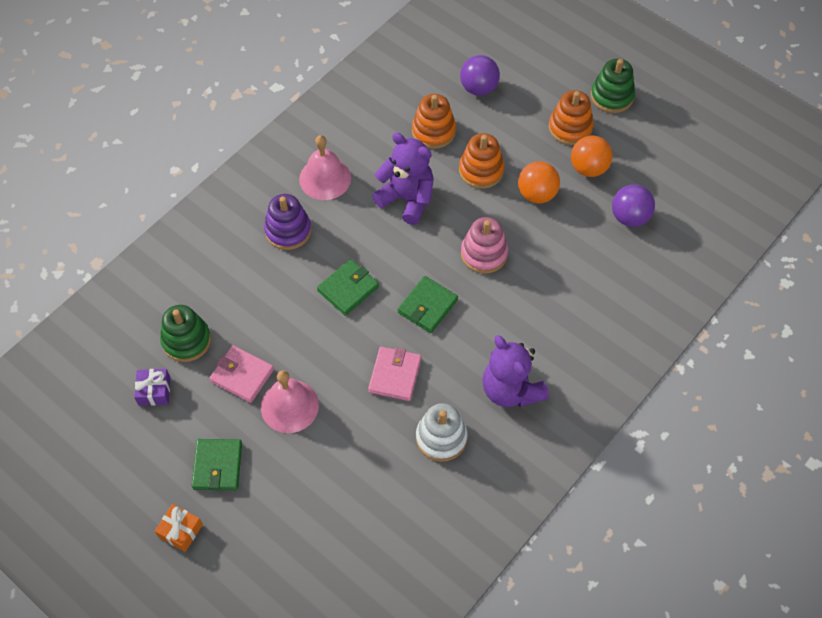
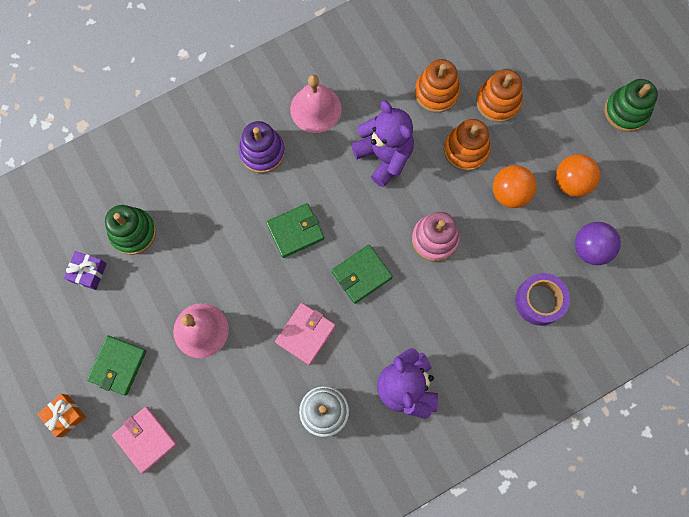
camera: 20 degrees right, 15 degrees up
pink wallet [209,345,274,403] -> pink wallet moved to [112,407,177,473]
purple ball [460,55,500,96] -> none
orange stacking toy [548,90,594,145] -> orange stacking toy moved to [476,69,523,122]
none -> purple tape [515,273,570,326]

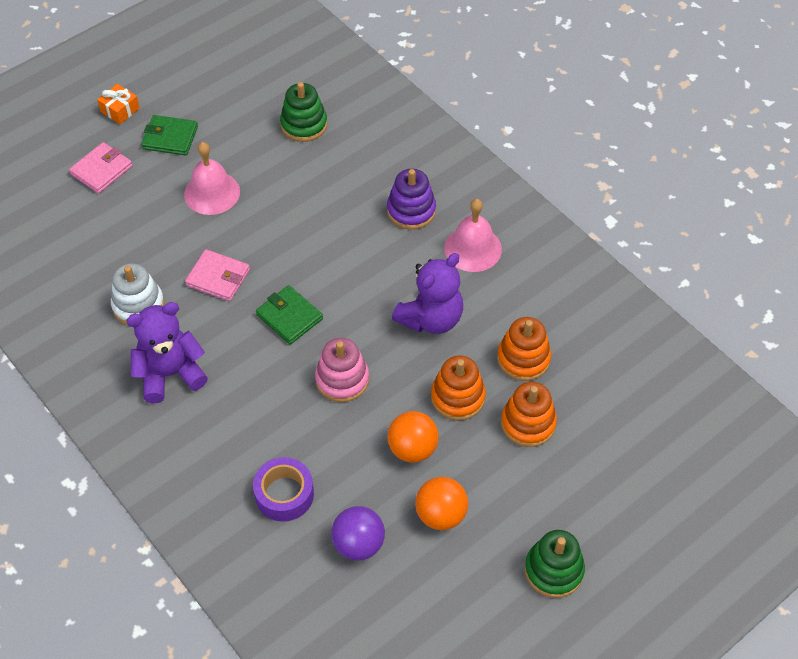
camera: 80 degrees right, 20 degrees down
purple gift [64,251,107,290] -> none
green wallet [266,203,324,258] -> none

